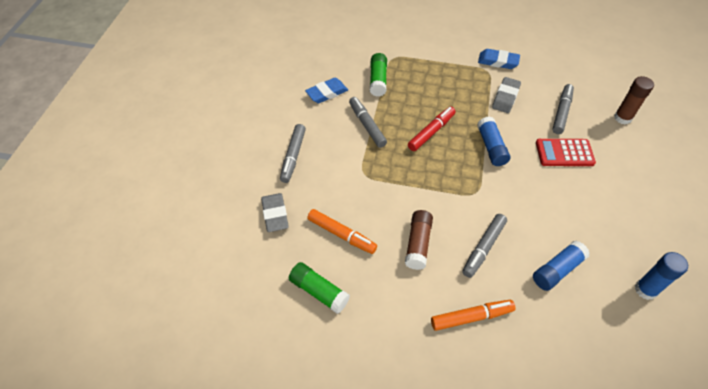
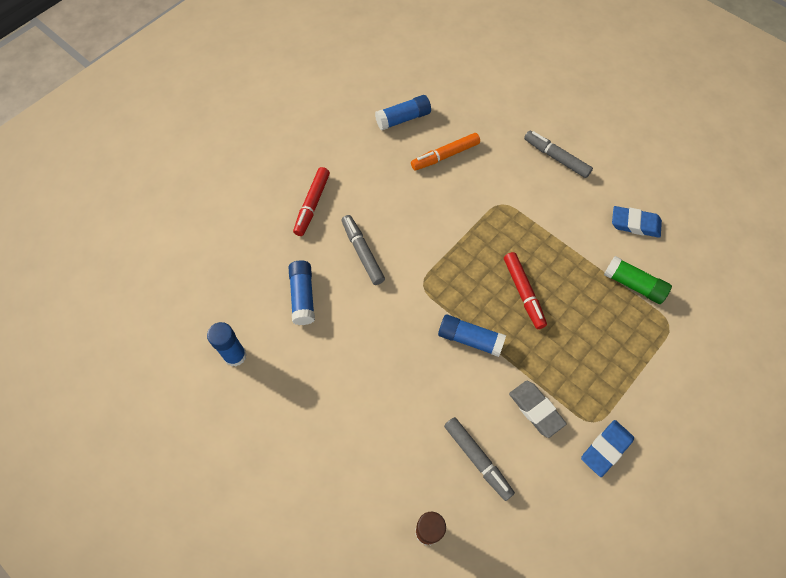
camera: 120 degrees right, 10 degrees up
grey eraser [261,193,289,232] -> none
green glue stick [289,262,350,314] -> blue glue stick [375,95,431,130]
blue eraser [305,78,348,103] -> blue eraser turned 75 degrees counterclockwise [612,206,662,238]
grey marker [349,97,387,148] -> none
brown glue stick [405,210,433,270] -> none
orange marker [431,300,516,331] -> red marker [293,167,330,236]
red calculator [536,139,596,166] -> none

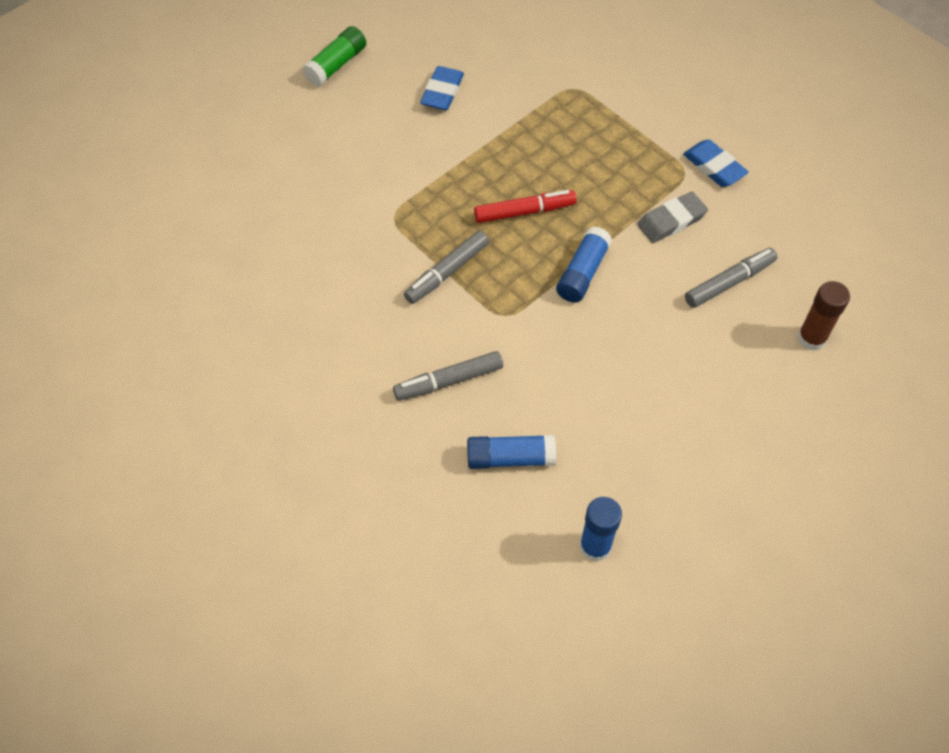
camera: 85 degrees left, 5 degrees down
red marker [293,167,330,236] -> none
blue glue stick [375,95,431,130] -> none
orange marker [411,133,480,171] -> none
grey marker [524,130,593,178] -> grey marker moved to [404,230,489,304]
green glue stick [604,256,672,304] -> green glue stick moved to [302,26,366,87]

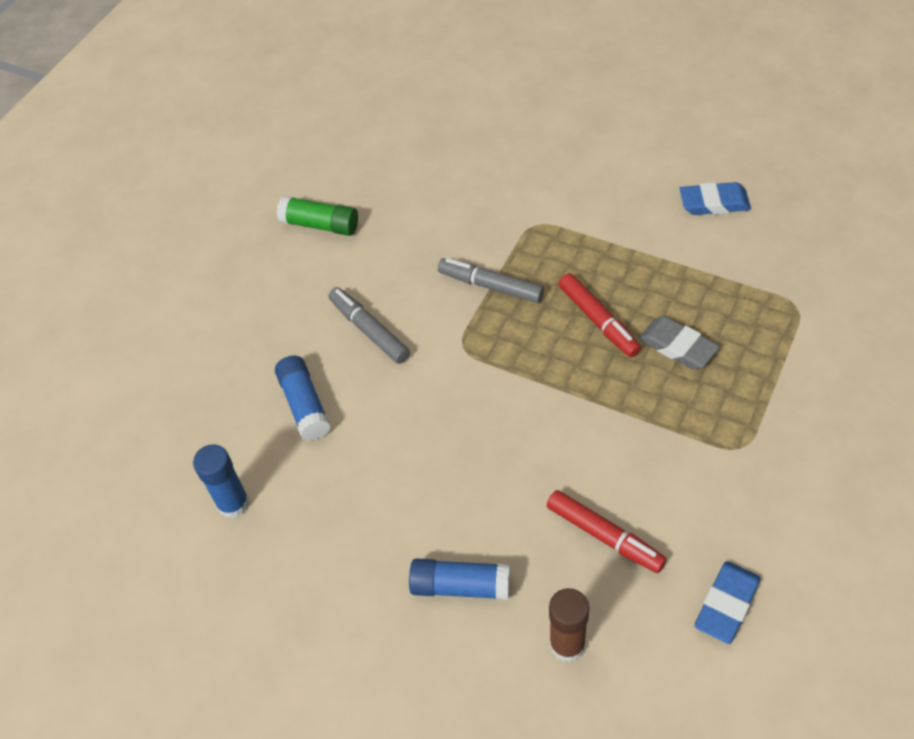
camera: 75 degrees right, 5 degrees down
green glue stick [302,26,366,87] -> green glue stick moved to [277,196,358,236]
blue glue stick [556,226,612,303] -> blue glue stick moved to [409,558,511,600]
grey eraser [637,191,708,243] -> grey eraser moved to [639,316,720,369]
blue eraser [683,139,749,187] -> blue eraser moved to [694,561,761,644]
grey marker [685,248,777,308] -> red marker [547,490,667,573]

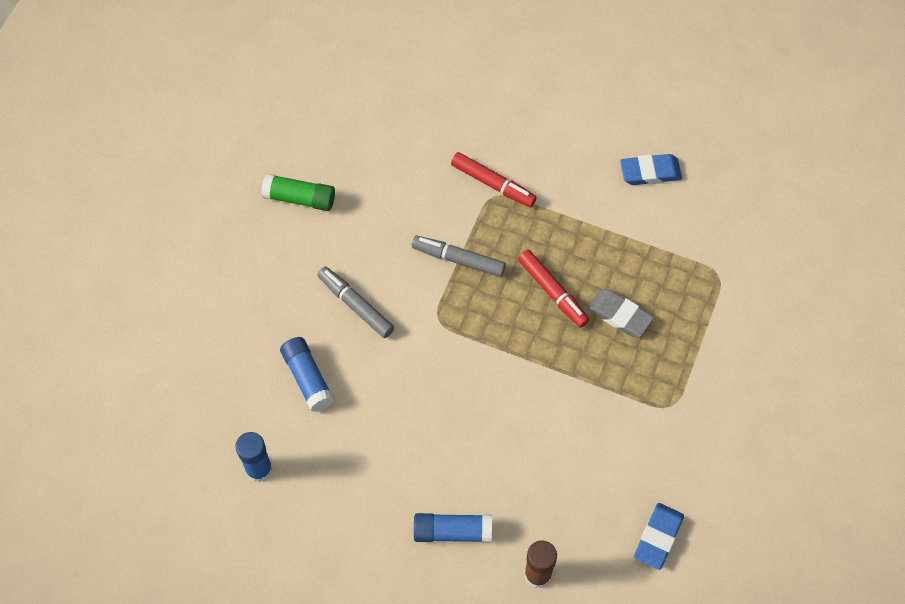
camera: 10 degrees left, 10 degrees up
red marker [547,490,667,573] -> red marker moved to [451,152,537,207]

